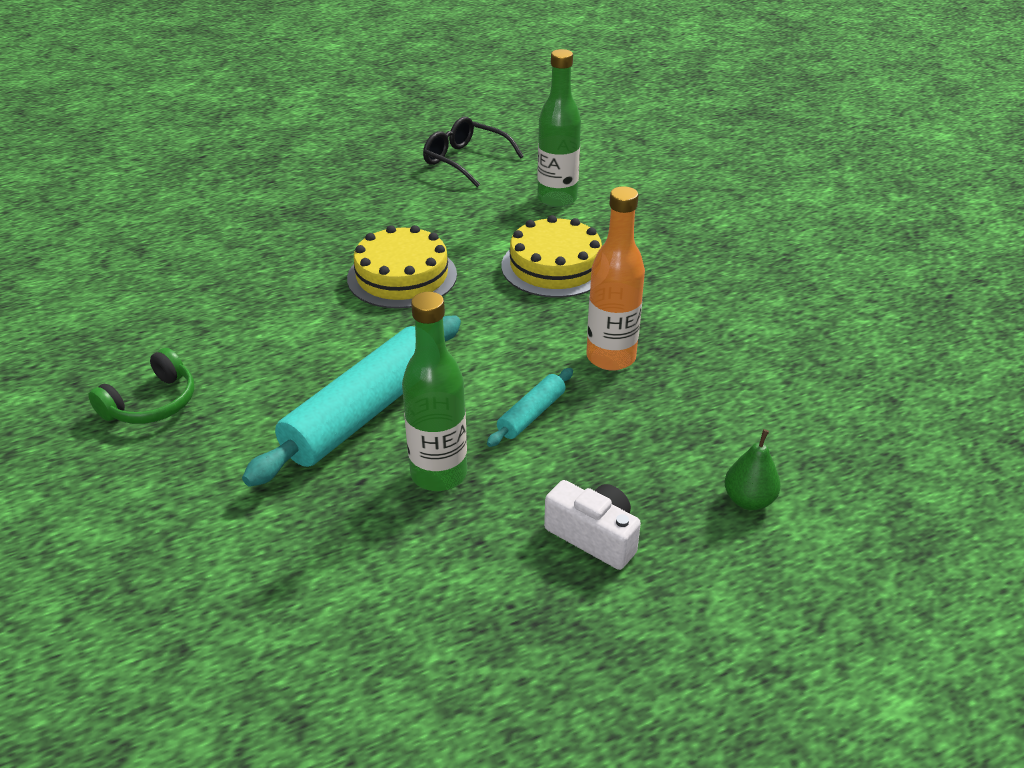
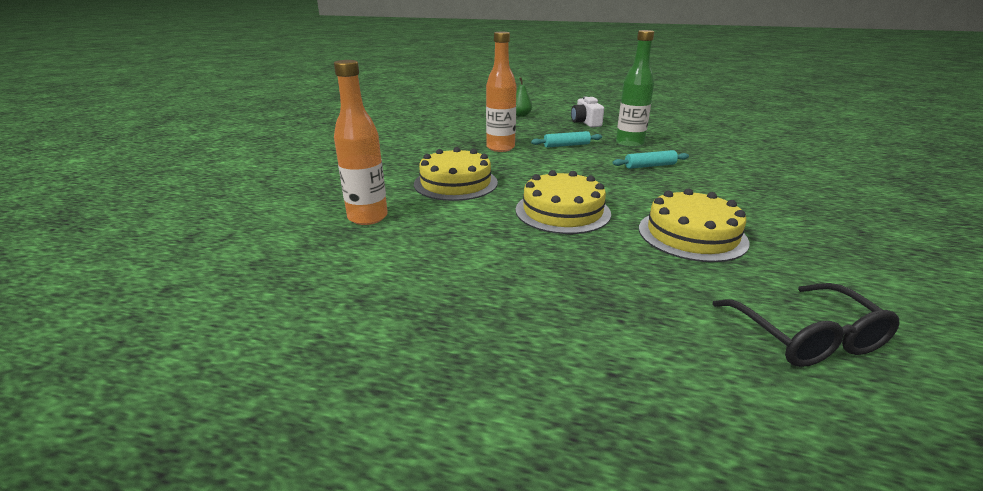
camera: 140 degrees left, 10 degrees down
green headphones [88,348,194,424] -> none
turquoise rolling pin [242,315,461,487] -> turquoise rolling pin [612,150,689,169], size x0.46
black glasses [423,116,524,187] -> black glasses moved to [712,283,899,367]
green bottle [537,49,581,207] -> orange bottle [334,60,388,225]
none -> yellow cake [639,189,750,262]

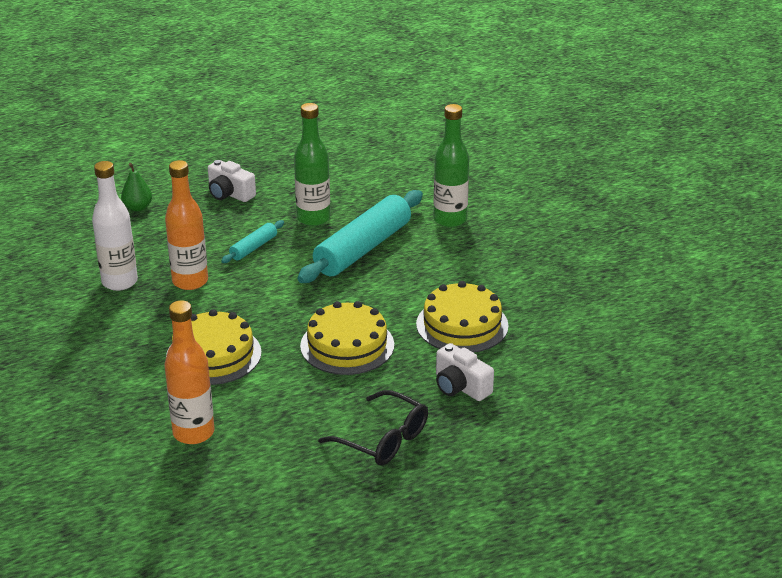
camera: 40 degrees left, 5 degrees up
turquoise rolling pin [612,150,689,169] -> turquoise rolling pin [297,190,423,283], size x2.15
black glasses [712,283,899,367] -> black glasses moved to [318,390,428,466]
none -> white bottle [92,161,138,291]
none -> green bottle [433,104,469,227]
none -> white camera [436,343,494,401]

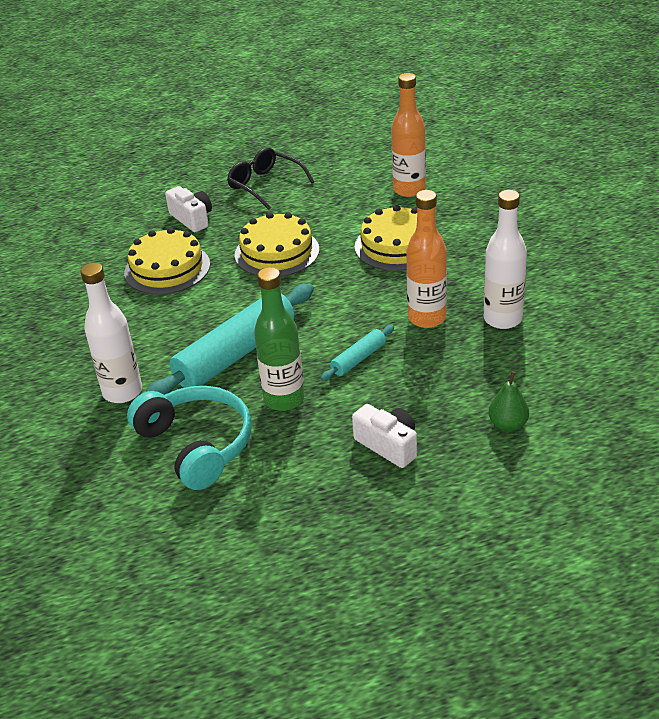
camera: 170 degrees left, 5 degrees up
green bottle [433,104,469,227] -> white bottle [80,263,142,403]
none -> turquoise headphones [127,386,252,490]

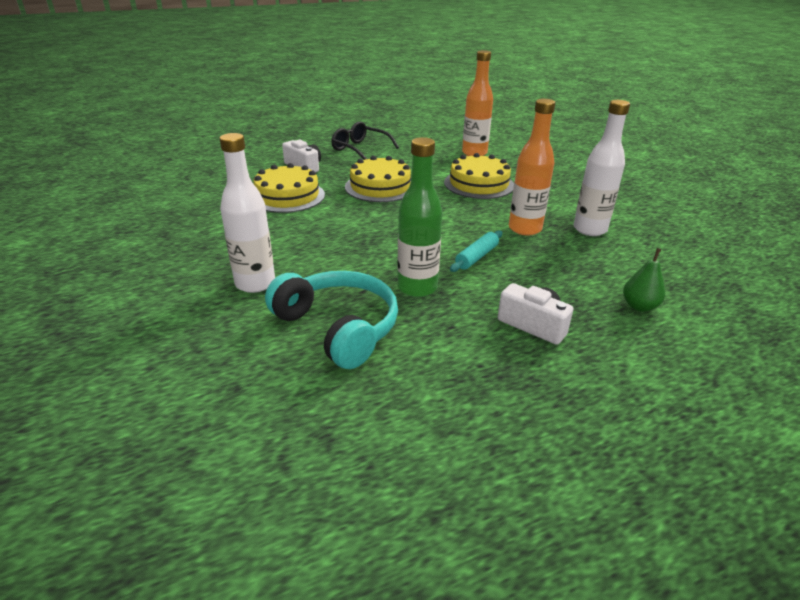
camera: 10 degrees left, 5 degrees down
turquoise rolling pin [146,284,314,395] -> none

